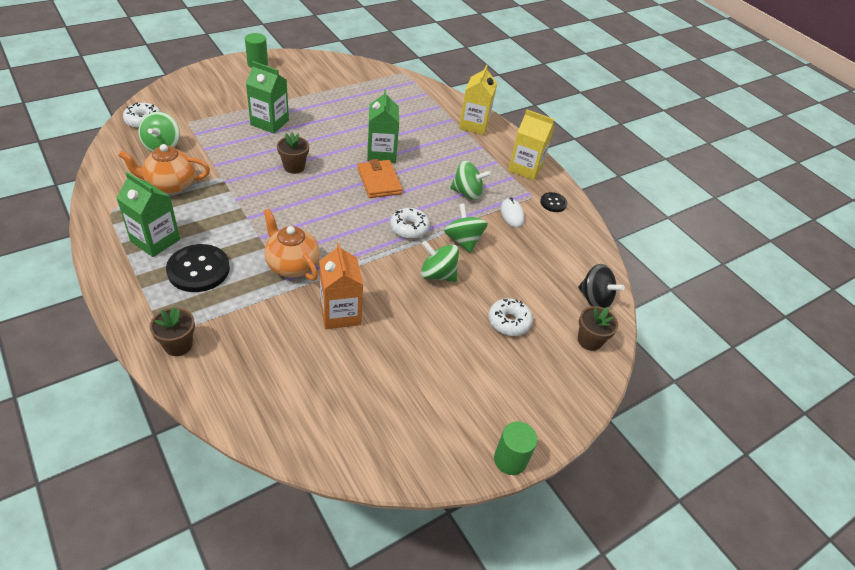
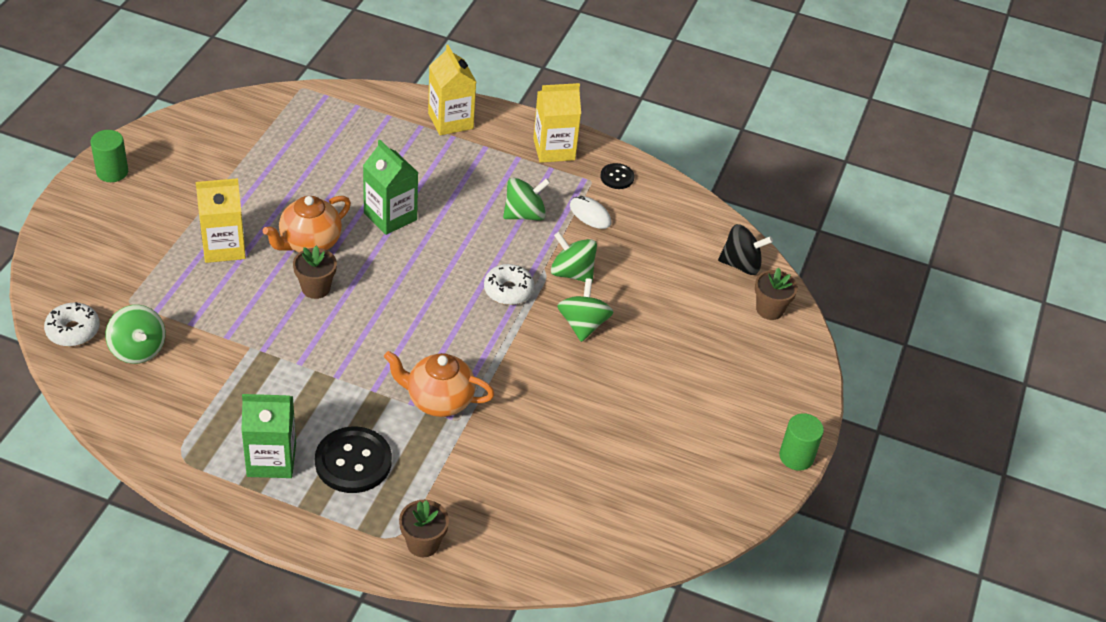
camera: 35 degrees left, 0 degrees up
orange teapot [118,144,210,194] -> orange teapot moved to [263,196,351,252]
green carton [246,61,289,134] -> yellow carton [196,178,246,263]
orange carton [319,243,363,329] -> none
orange wallet [357,159,403,198] -> none
green spinning top [421,241,459,282] -> green spinning top turned 105 degrees clockwise [557,278,614,342]
white donut [488,298,533,336] -> none

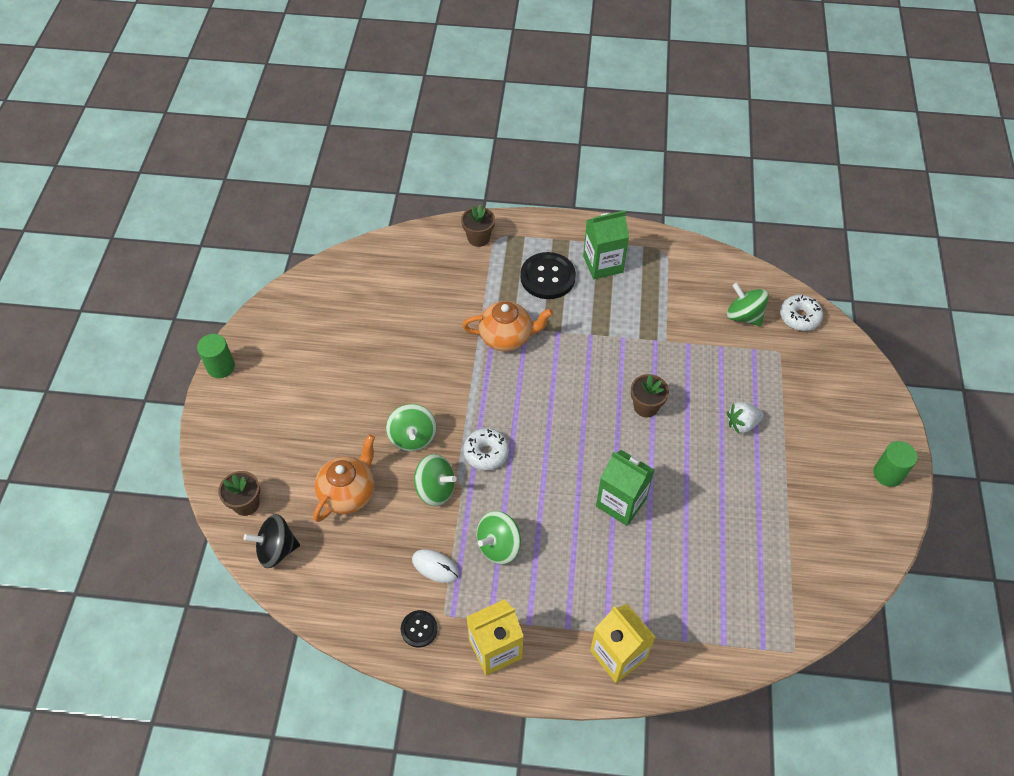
camera: 170 degrees right, 10 degrees up
yellow carton [196,178,246,263] -> white strawberry [727,402,764,433]
orange teapot [263,196,351,252] -> orange teapot moved to [313,435,375,522]

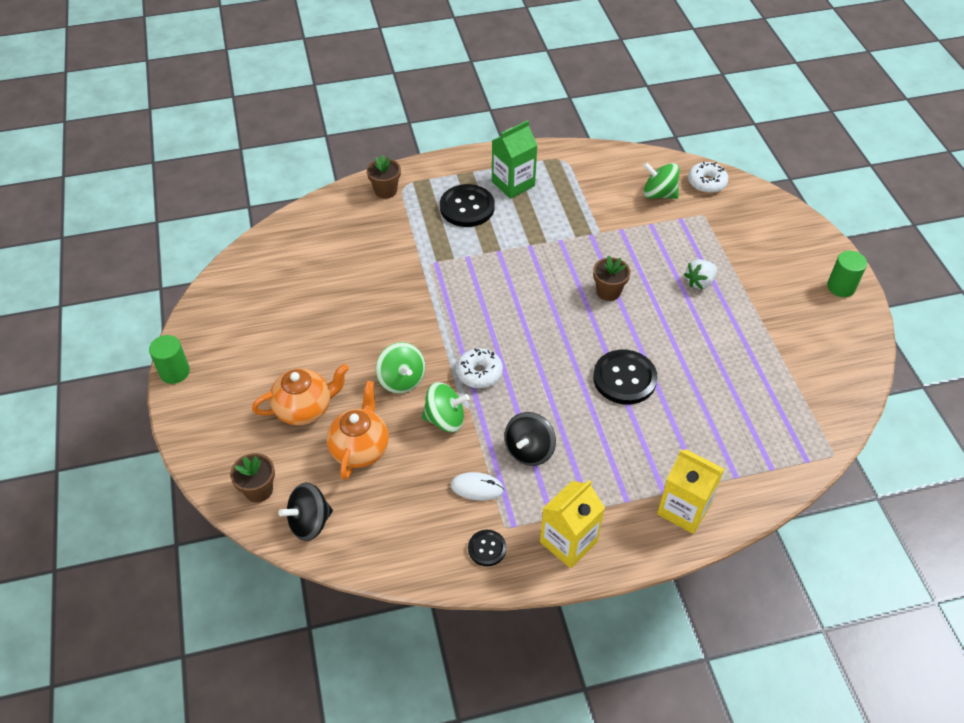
camera: 20 degrees left, 5 degrees down
orange teapot [462,301,553,352] -> orange teapot moved to [252,364,349,425]
green spinning top [476,511,521,564] -> black spinning top [504,412,556,466]
green carton [596,450,654,526] -> black button [593,350,658,405]

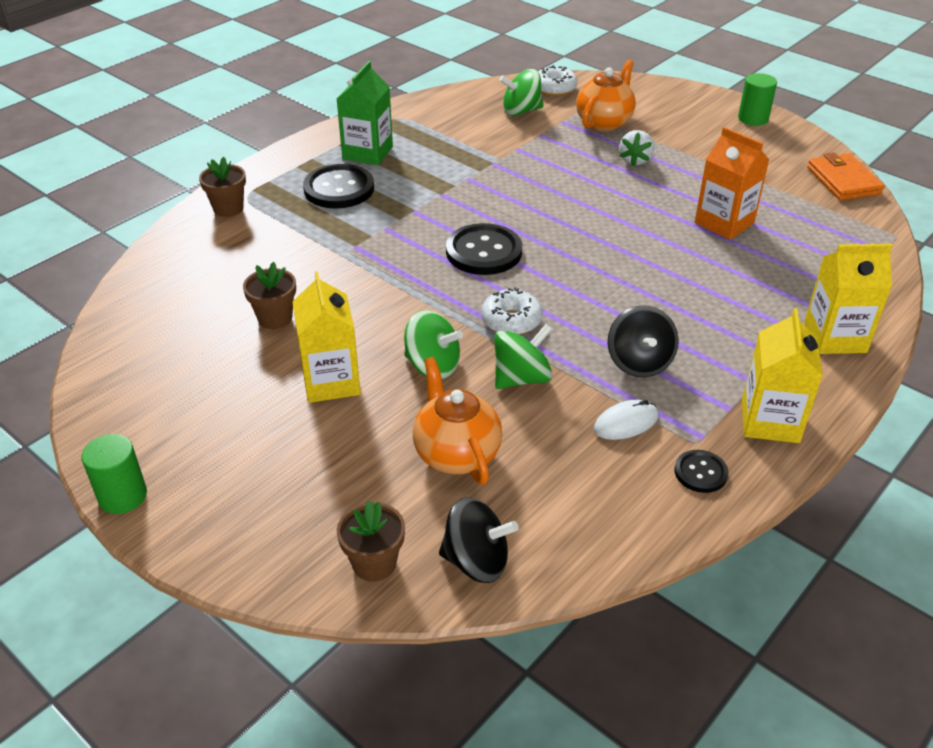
camera: 35 degrees left, 10 degrees down
orange teapot [252,364,349,425] -> orange teapot moved to [576,60,636,131]
black spinning top [278,483,333,541] -> black spinning top turned 105 degrees counterclockwise [439,497,519,583]
brown flower pot [593,256,631,301] -> brown flower pot moved to [243,262,296,329]
black button [593,350,658,405] -> black button moved to [446,223,522,275]
none -> yellow carton [293,271,361,403]
none -> orange carton [695,127,769,240]
none -> orange wallet [807,153,884,200]

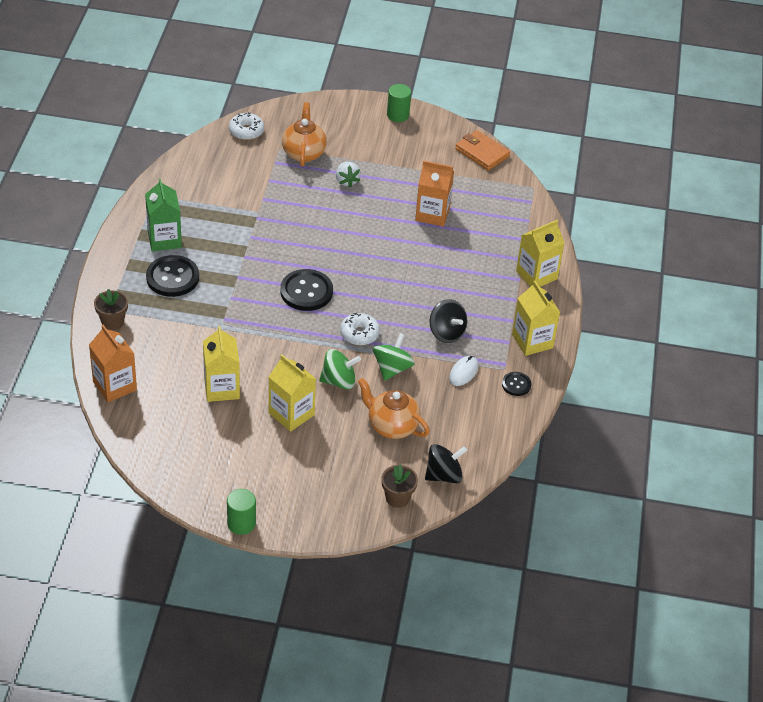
camera: 35 degrees left, 5 degrees up
brown flower pot [243,262,296,329] -> yellow carton [203,326,240,402]
green spinning top [499,69,543,116] -> none
none -> orange carton [89,325,137,402]

